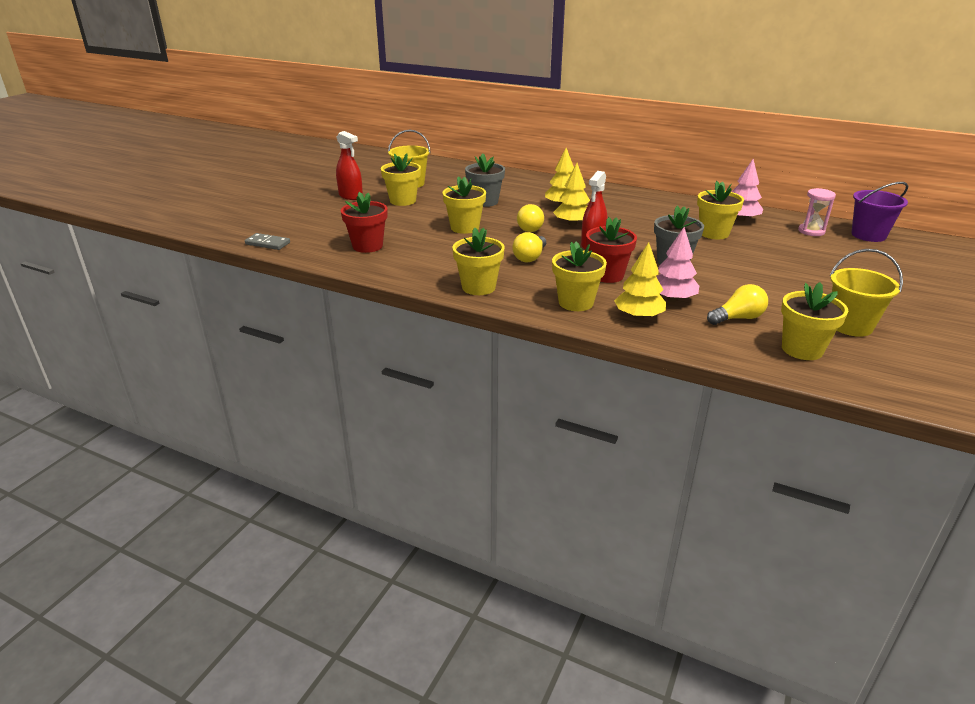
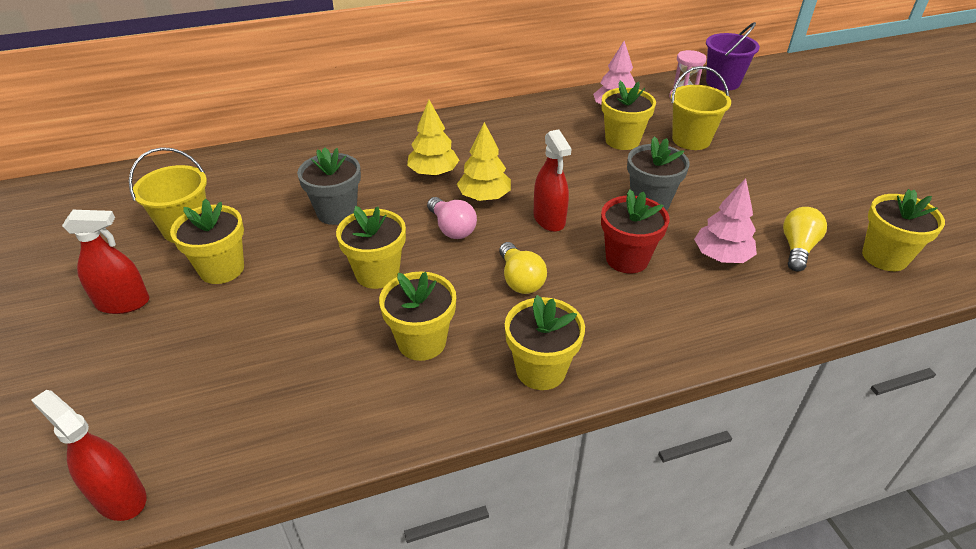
camera: 45 degrees left, 10 degrees up
grey domino [245,233,290,250] -> red spray bottle [31,390,146,521]
red flower pot [341,192,387,253] -> none
yellow light bulb [517,204,544,232] -> pink light bulb [427,197,477,239]
yellow flower pot [552,242,607,311] -> yellow flower pot moved to [379,271,456,361]
yellow tree [614,242,666,319] -> none
yellow bucket [830,249,903,337] -> yellow bucket moved to [671,66,731,150]

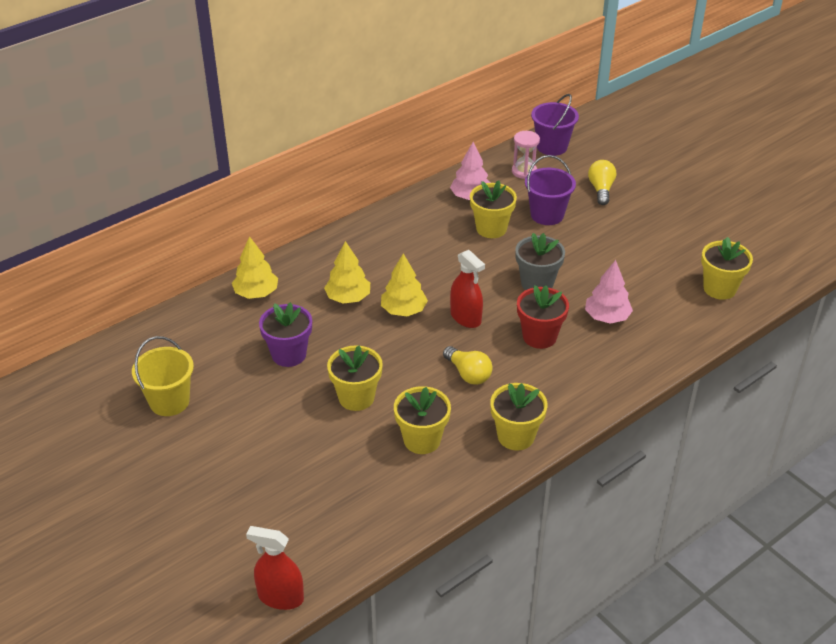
camera: 20 degrees left, 0 degrees up
red spray bottle [62,210,149,314] -> none
yellow flower pot [170,199,244,284] -> none
grey flower pot [297,147,361,225] -> purple flower pot [259,302,312,367]
pink light bulb [427,197,477,239] -> none
yellow bucket [671,66,731,150] -> purple bucket [525,155,576,225]
yellow light bulb [783,207,827,271] -> yellow light bulb moved to [588,160,616,205]
none -> yellow tree [232,236,278,299]

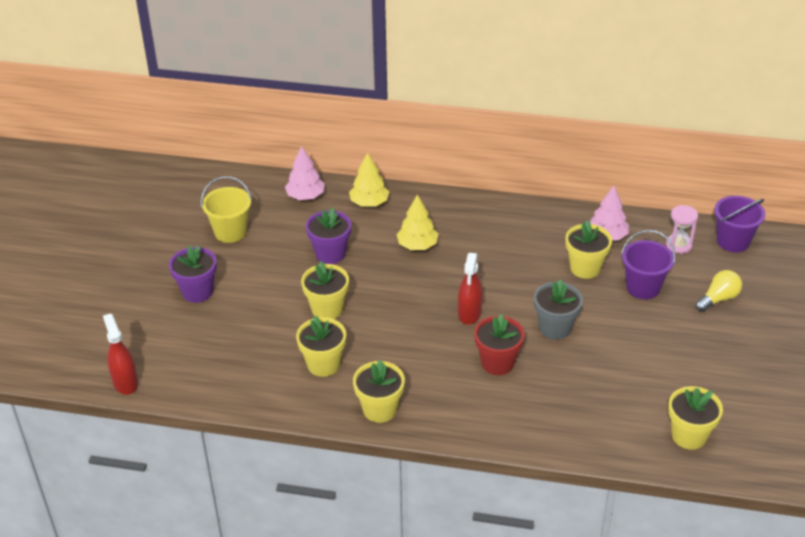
camera: 50 degrees right, 0 degrees up
yellow tree [381,253,428,317] -> none
yellow light bulb [443,346,493,385] -> none
pink tree [585,260,633,324] -> pink tree moved to [285,146,325,200]
none -> purple flower pot [169,246,217,303]

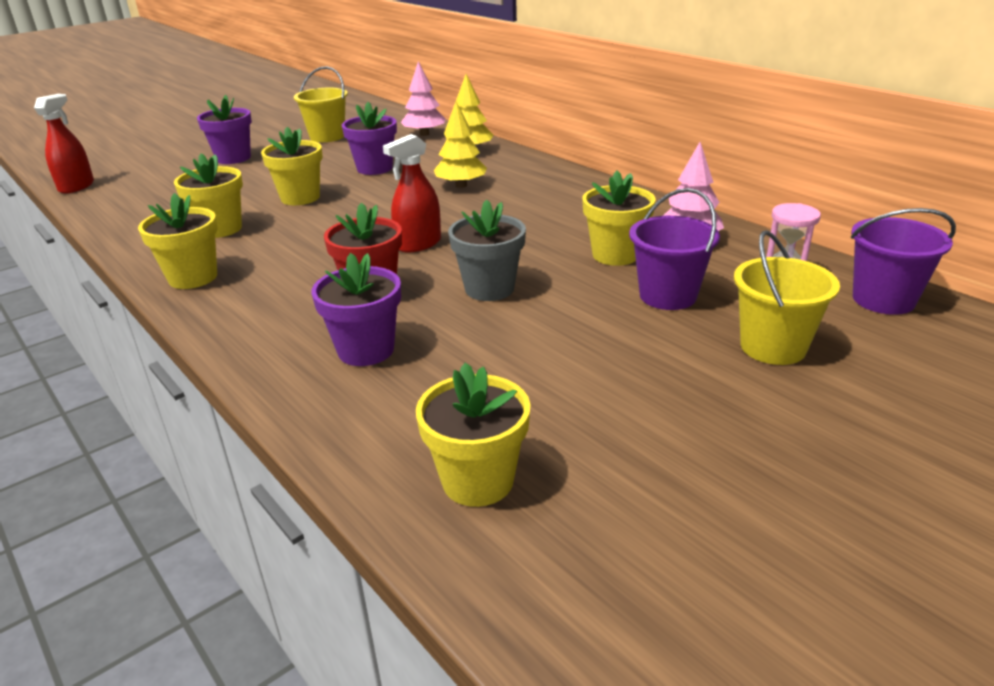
camera: 40 degrees right, 10 degrees down
yellow light bulb [696,270,742,312] -> yellow bucket [734,230,840,365]
none -> purple flower pot [311,253,401,366]

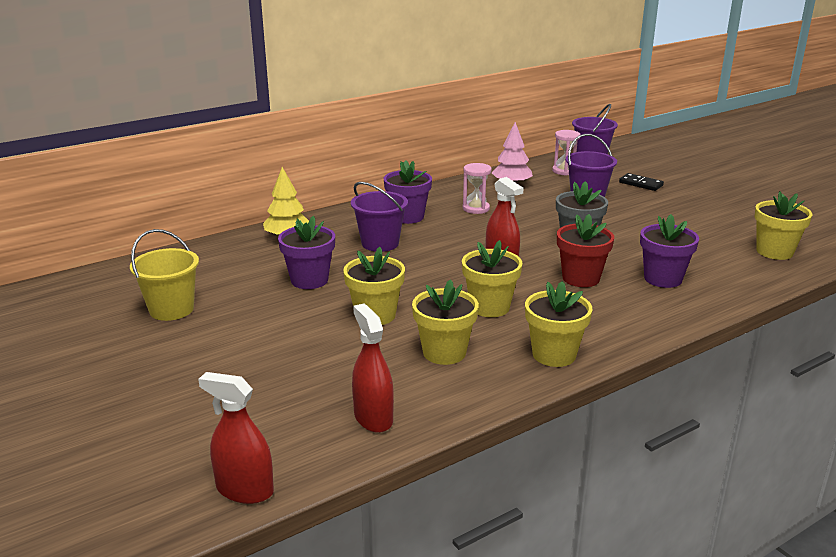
camera: 85 degrees left, 5 degrees down
purple flower pot [197,95,252,164] -> purple flower pot moved to [384,161,432,224]
pink tree [401,61,445,136] -> none
yellow tree [434,102,487,188] -> purple bucket [351,182,408,252]
yellow flower pot [582,171,656,266] -> yellow flower pot moved to [462,240,523,317]
yellow bucket [734,230,840,365] -> black domino [619,173,664,191]
none -> red spray bottle [352,304,394,433]
none -> pink hourglass [463,163,491,214]

